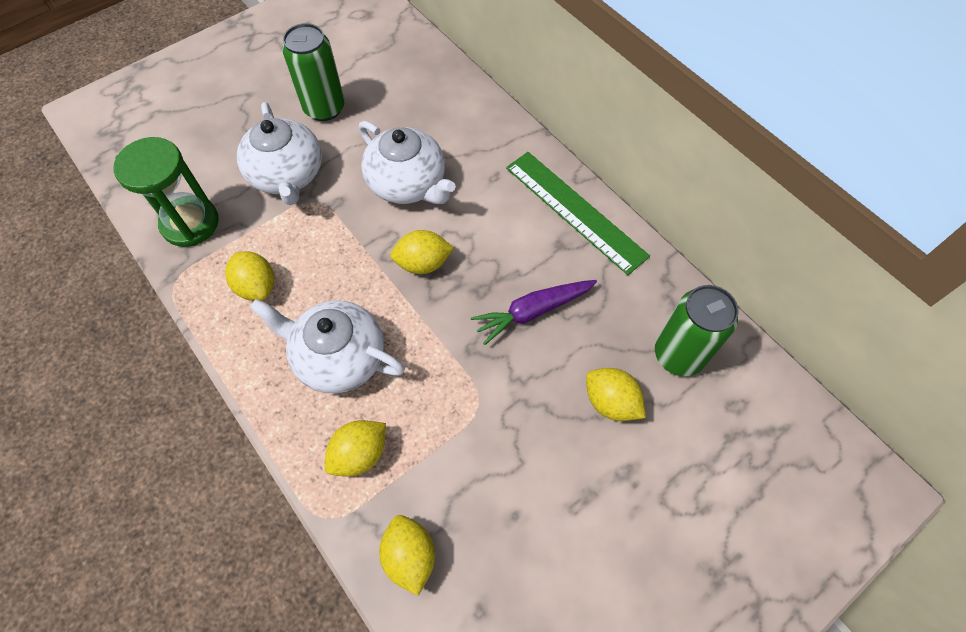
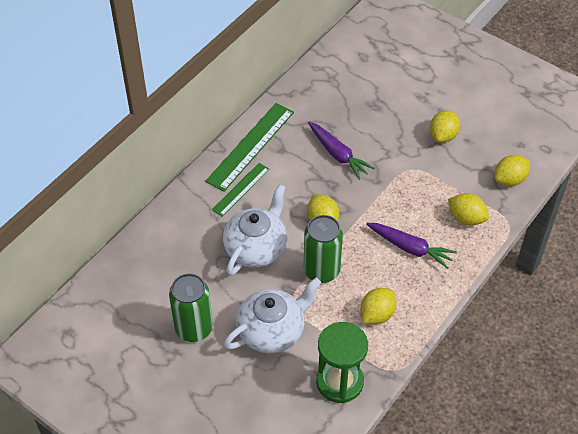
camera: 105 degrees left, 10 degrees down
white teapot [250,299,405,393] -> purple carrot [366,223,457,269]
yellow lemon [586,368,646,421] -> yellow lemon moved to [430,110,460,143]
green can [655,285,739,376] -> green can moved to [304,215,343,283]
none -> green ruler [212,163,270,217]

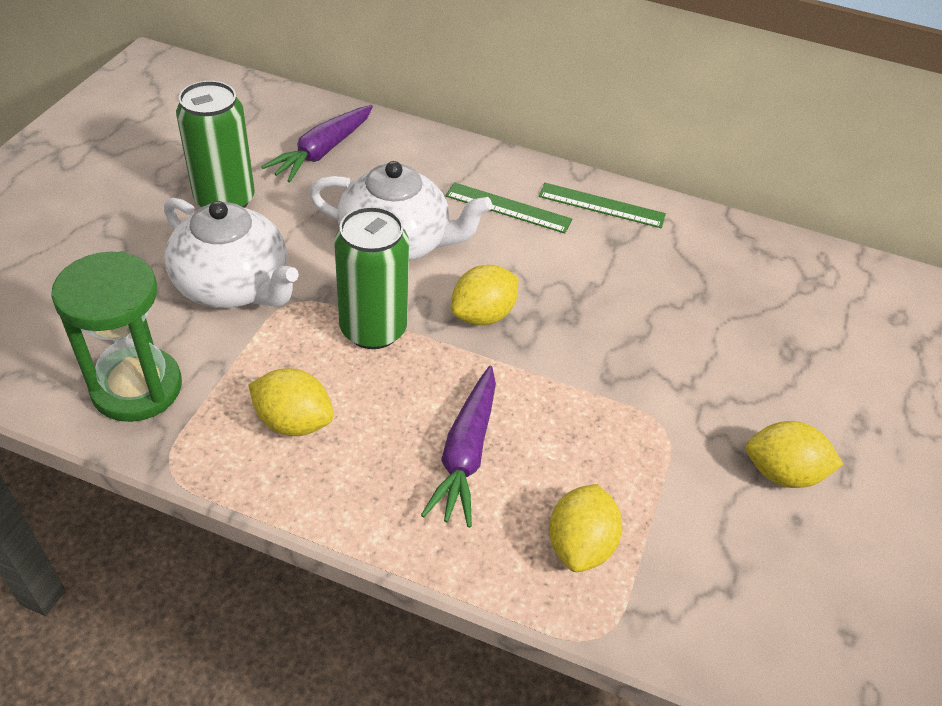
camera: 70 degrees right, 5 degrees down
green ruler [205,103,294,192] -> green ruler [539,183,666,228], size x0.59
purple carrot [308,122,375,180] -> purple carrot moved to [261,105,373,182]
yellow lemon [494,155,530,186] -> none

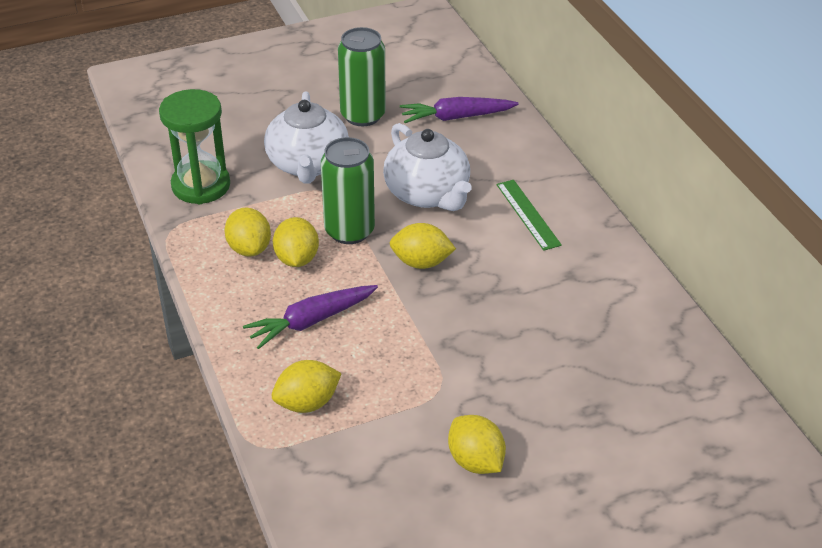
camera: 50 degrees right, 5 degrees down
green ruler [539,183,666,228] -> none
none -> yellow lemon [273,217,319,267]

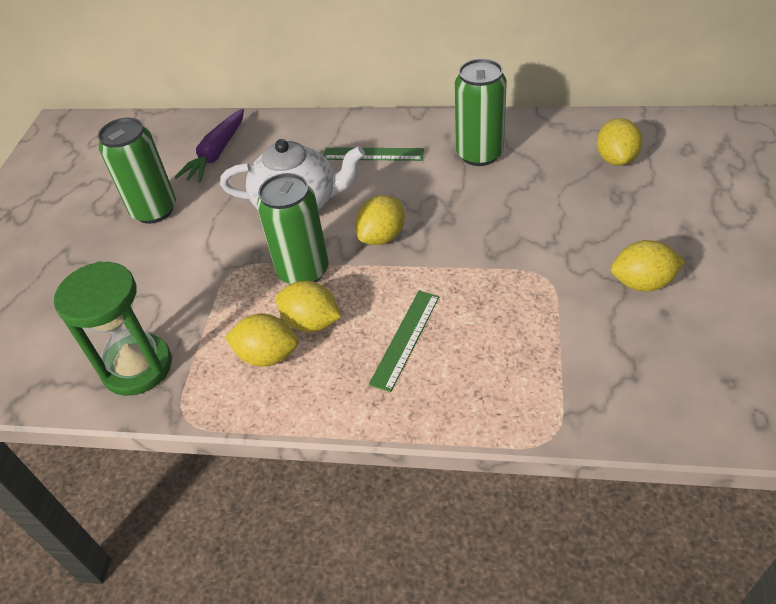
camera: 55 degrees left, 5 degrees up
purple carrot [243,285,378,349] -> green ruler [369,291,439,392]
white teapot [264,91,349,184] -> none
yellow lemon [272,360,342,413] -> yellow lemon moved to [597,118,642,166]
none -> green can [455,59,507,166]

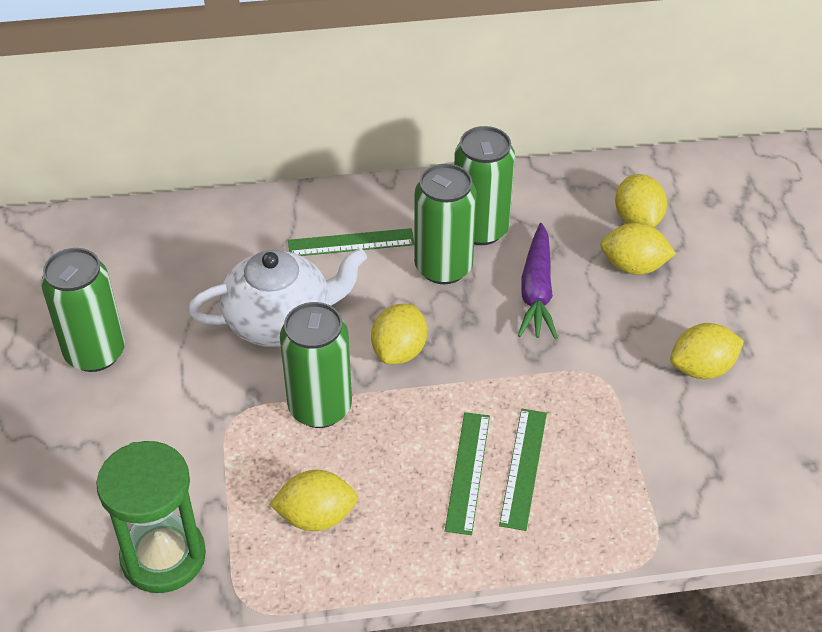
camera: 20 degrees left, 0 degrees up
purple carrot [174,109,244,183] -> purple carrot moved to [518,223,558,339]
yellow lemon [276,281,341,332] -> yellow lemon moved to [600,222,676,275]
none -> green can [414,164,477,284]
none -> green ruler [499,409,547,531]

